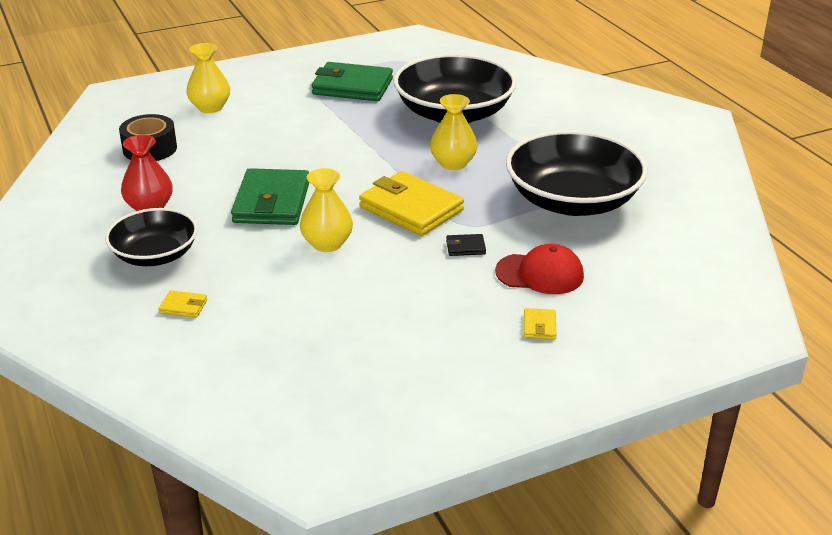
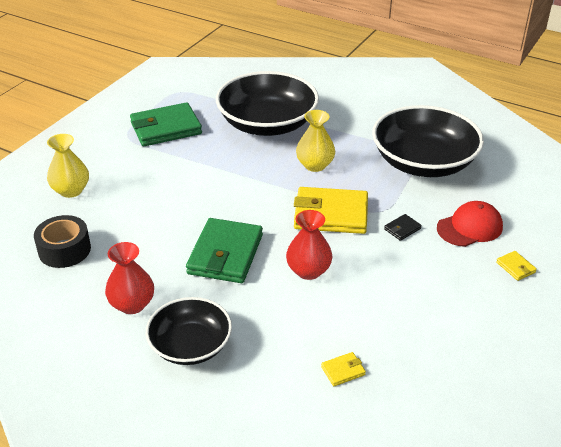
camera: 35 degrees left, 5 degrees up
yellow wallet [159,290,207,318] -> yellow wallet moved to [321,352,366,386]
green wallet [231,168,309,225] -> green wallet turned 45 degrees clockwise [186,218,263,283]
yellow vase [300,168,353,252] -> red vase [286,210,333,280]

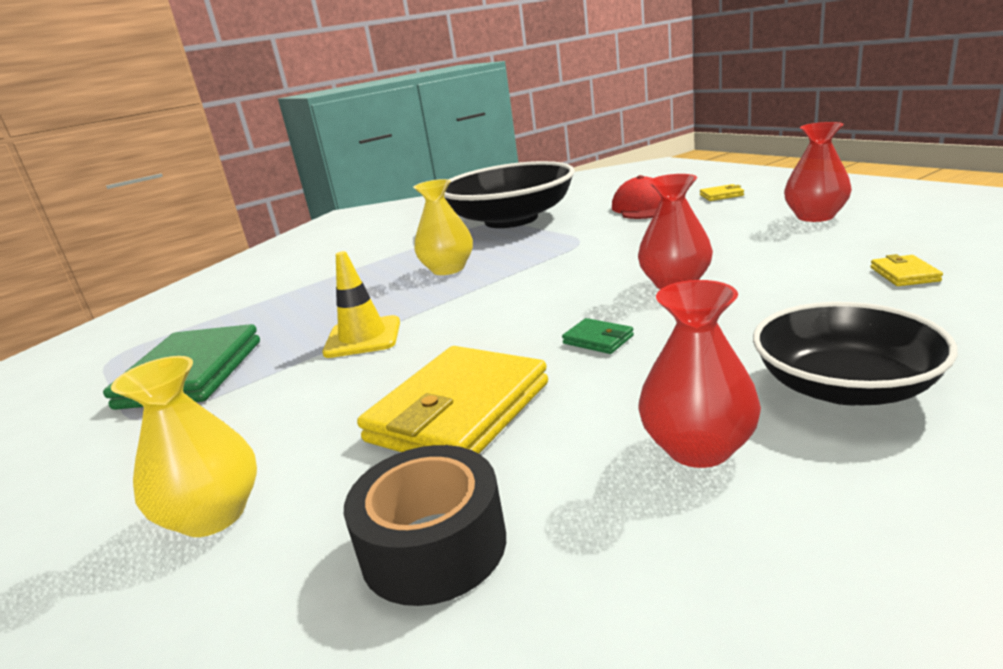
camera: 60 degrees left, 15 degrees down
green wallet [186,218,263,283] -> green wallet [562,318,634,354], size x0.42
black bowl [216,71,319,136] -> none
yellow wallet [294,187,368,234] -> yellow wallet moved to [357,346,548,454]
black wallet [384,214,422,241] -> none
none -> yellow traffic cone [322,251,400,358]
none -> red vase [784,122,852,222]

